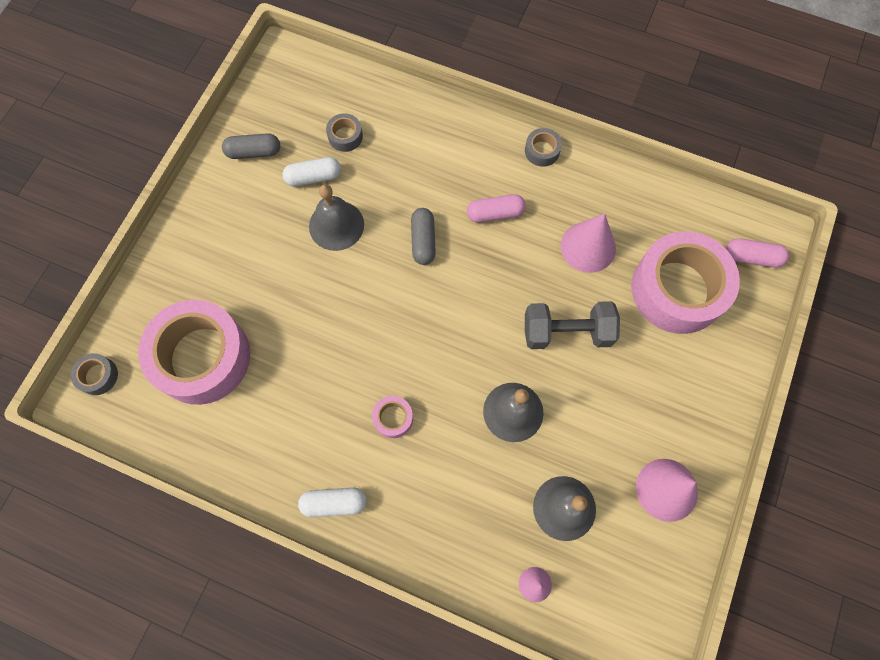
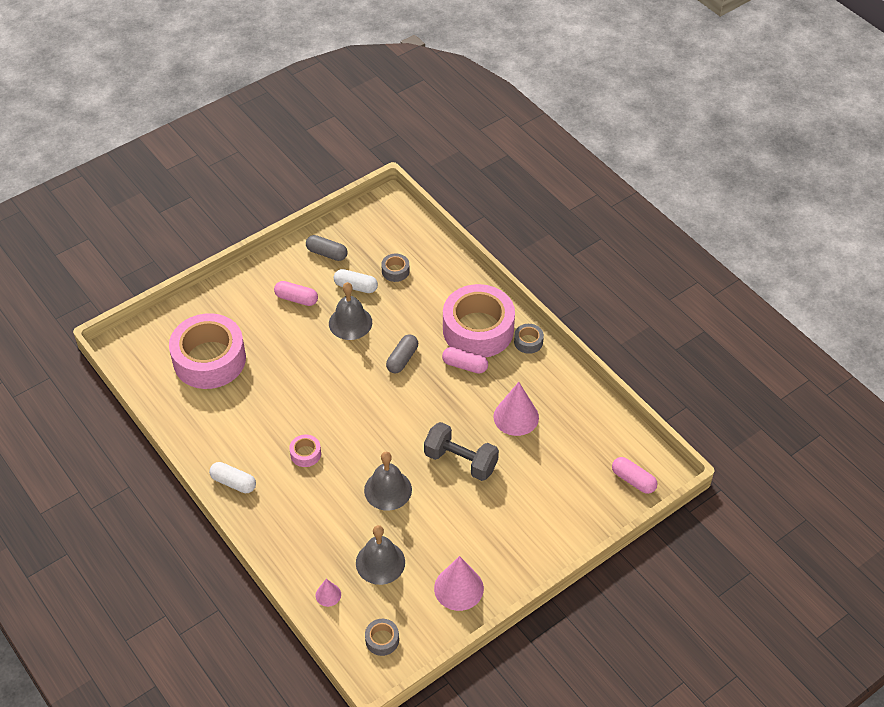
camera: 30 degrees right, 20 degrees down
grey tape [71,353,118,395] -> grey tape moved to [365,619,399,656]
pink tape [631,231,740,334] -> pink tape moved to [443,284,515,358]
none -> pink capsule [274,281,318,306]

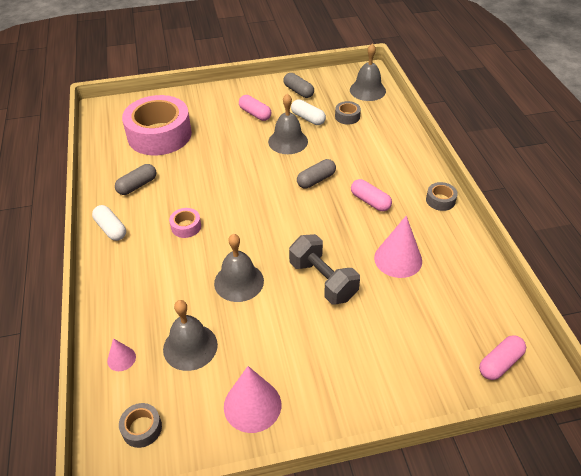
camera: 25 degrees right, 5 degrees down
pink tape [443,284,515,358] -> none
pink capsule [612,457,658,494] -> pink capsule turned 75 degrees clockwise [479,335,526,380]
none -> grey capsule [115,164,157,195]
none -> grey bell [350,44,386,101]

